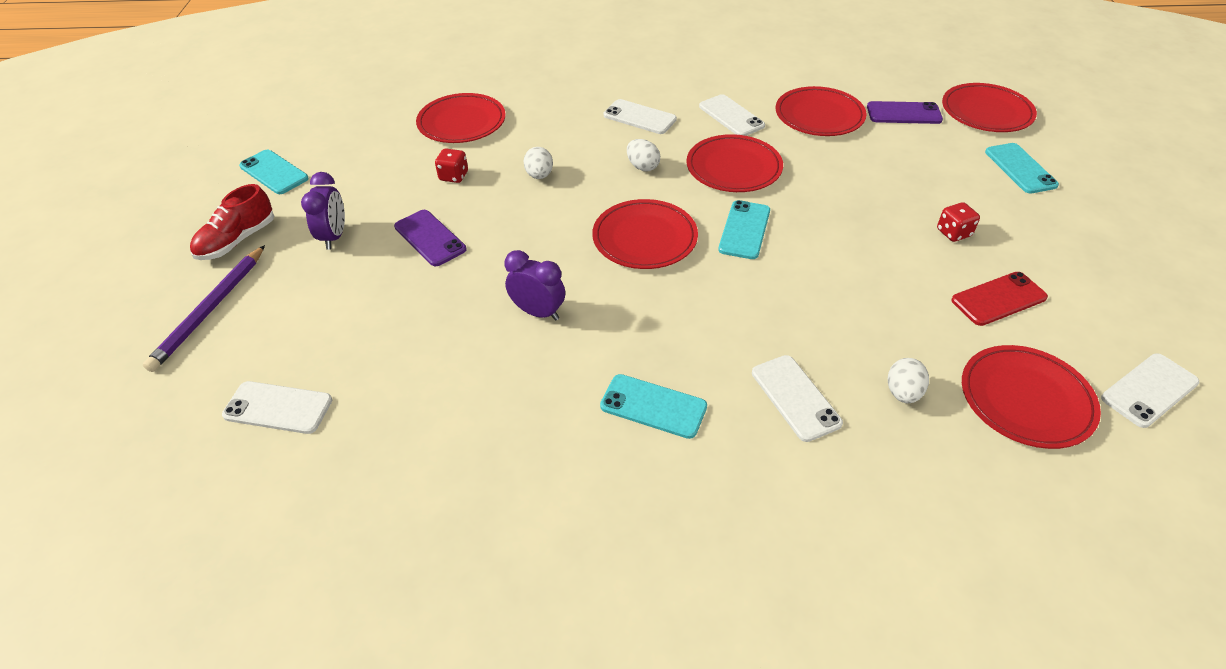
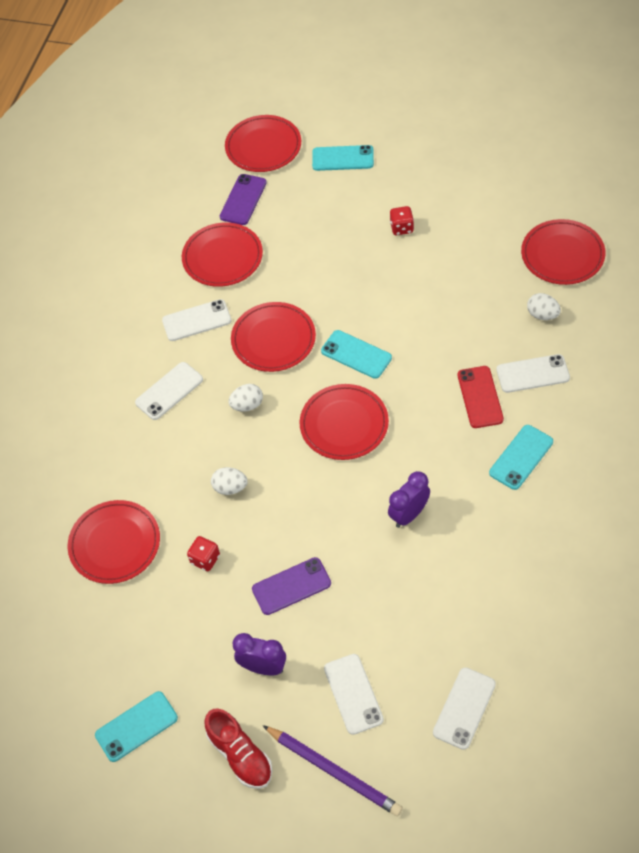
camera: 70 degrees left, 10 degrees up
red phone [951,272,1048,326] -> red phone moved to [457,366,504,428]
white phone [1101,353,1199,428] -> white phone moved to [324,654,384,735]

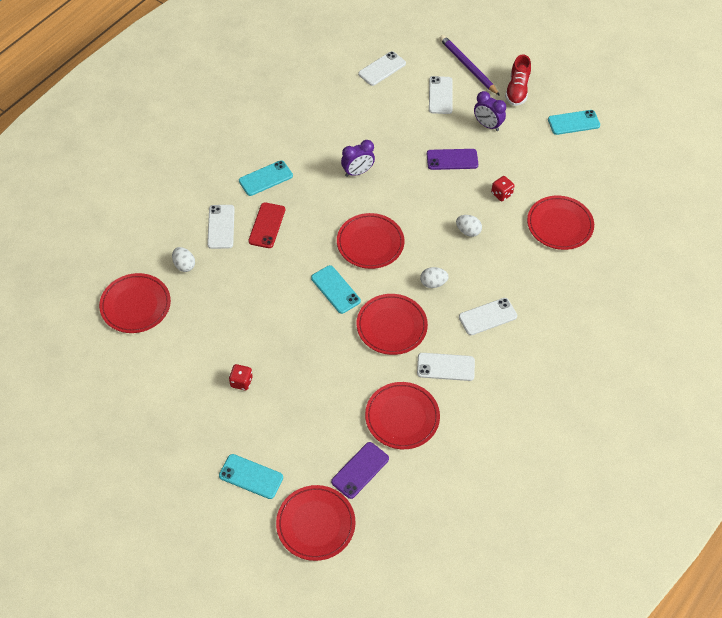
camera: 165 degrees left, 0 degrees up
red shoe [204,709,272,789] -> red shoe turned 150 degrees counterclockwise [505,54,531,106]
white phone [496,354,570,393] -> white phone turned 75 degrees clockwise [207,205,235,249]

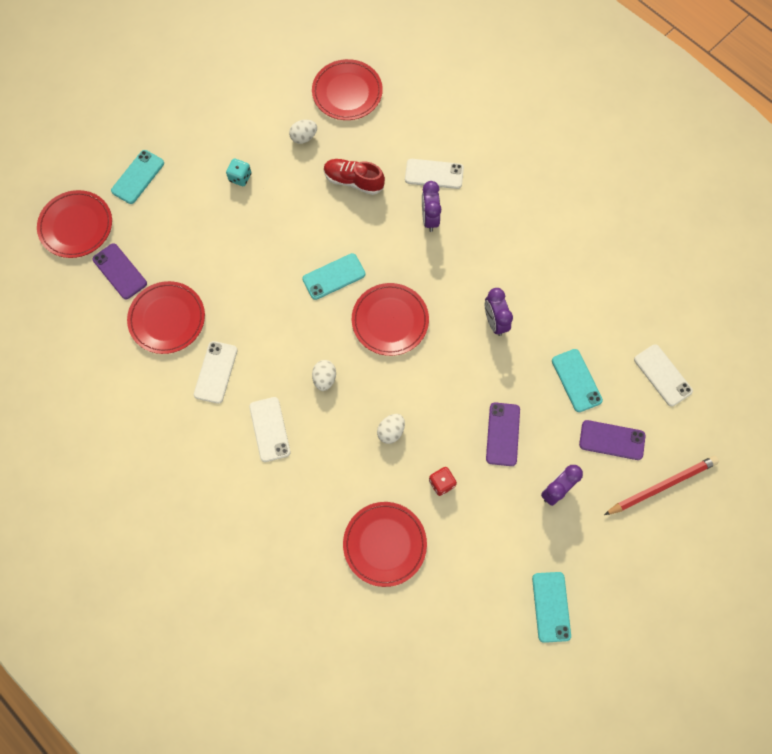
camera: 100 degrees right, 15 degrees up
white egg [172,247,195,272] -> white egg moved to [289,120,317,144]
red dice [229,364,252,390] -> turquoise dice [226,159,252,186]
turquoise phone [239,160,293,196] -> turquoise phone moved to [552,349,603,412]
red phone [248,202,285,248] -> purple clock [422,181,441,232]
red plate [357,294,428,355] -> none
white phone [429,76,453,114] -> purple phone [579,420,645,460]
purple pencil [439,35,500,96] -> red pencil [604,456,719,515]
red shoe [505,54,531,106] -> red shoe moved to [324,159,385,195]

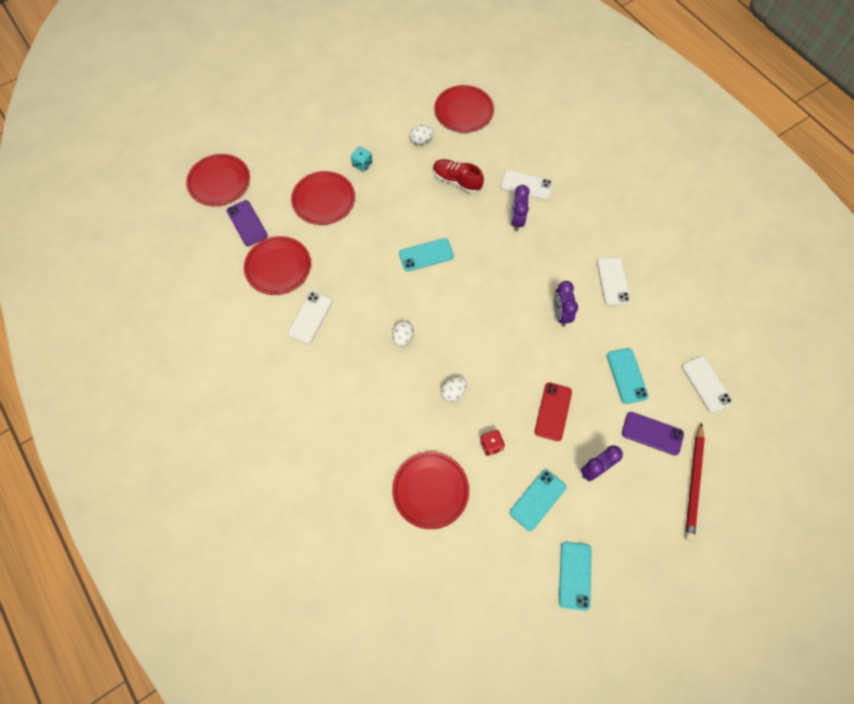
camera: 10 degrees right, 5 degrees down
turquoise phone [111,150,164,204] -> turquoise phone moved to [510,469,566,531]
white phone [249,397,290,462] -> white phone moved to [597,257,631,306]
red plate [352,283,429,356] -> red plate moved to [291,171,355,225]
purple phone [486,402,520,466] -> red phone [535,382,572,441]
red pencil [604,456,719,515] -> red pencil turned 120 degrees clockwise [685,422,705,541]

